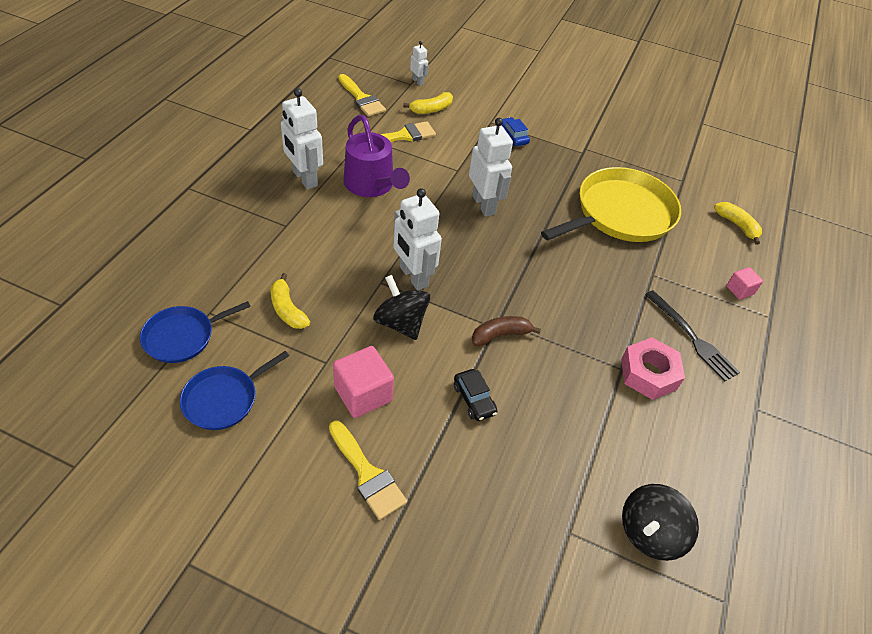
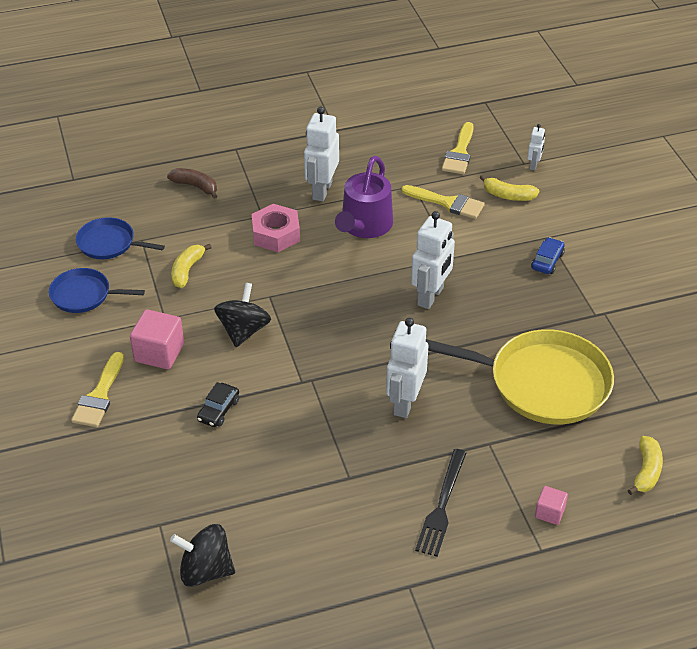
camera: 55 degrees right, 5 degrees down
white robot [393,188,442,290] -> white robot moved to [386,318,428,418]
brown banana [472,316,541,346] -> brown banana moved to [167,168,217,199]
pink nut [621,337,685,400] -> pink nut moved to [251,204,300,252]

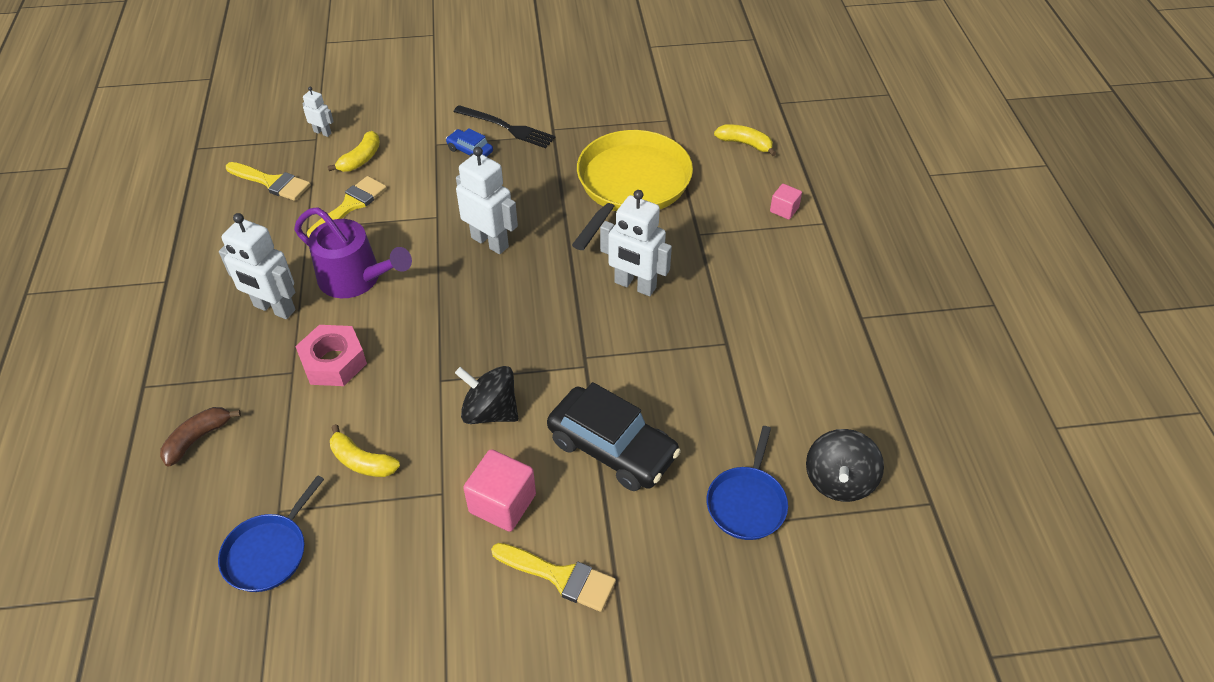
camera: 80 degrees left, 5 degrees up
blue pan [49,268,145,313] -> blue pan moved to [707,426,788,540]
black car [197,382,239,427] -> black car [547,382,681,491], size x2.09
black fork [415,449,467,557] -> black fork moved to [454,105,555,148]

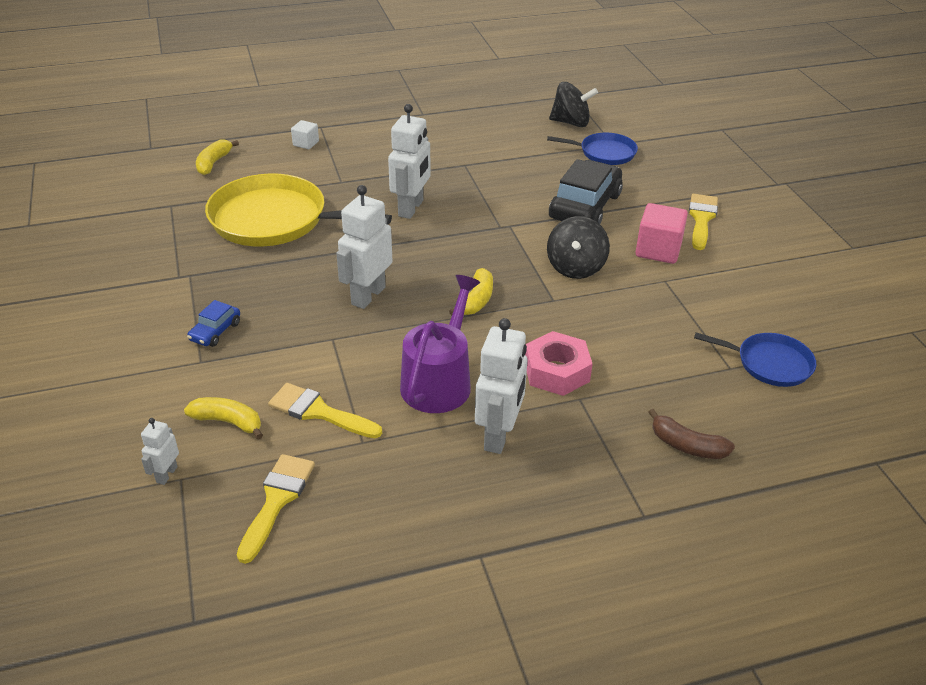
camera: 100 degrees left, 10 degrees down
yellow banana [330,424,400,477] -> yellow banana moved to [449,268,493,316]
black fork [454,105,555,148] -> none
pink cube [770,184,802,220] -> white cube [291,120,319,149]

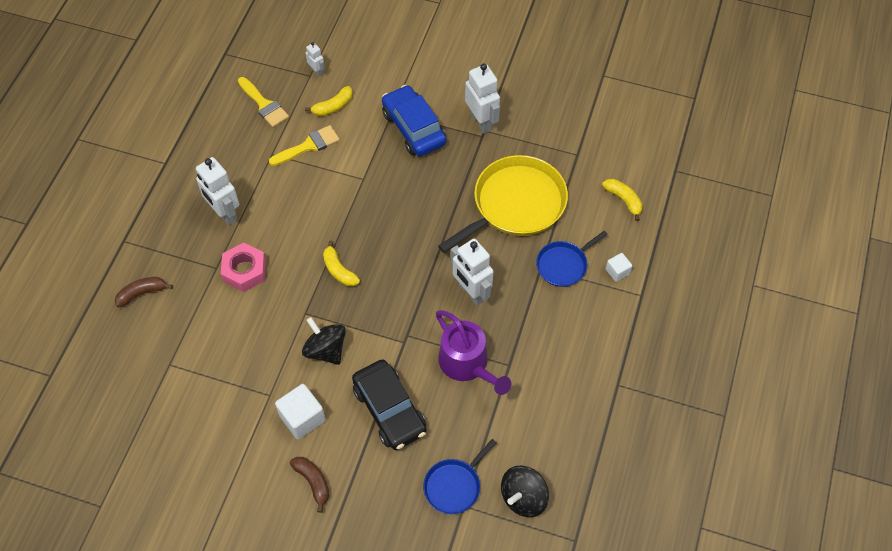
camera: 125 degrees right, 20 degrees up
blue car [187,300,240,347] -> blue car [382,85,446,156], size x2.09
white robot [336,185,393,309] -> white robot moved to [465,63,500,134]
purple watering can [400,275,480,413] -> purple watering can moved to [436,310,511,395]
pink cube [635,203,688,264] -> white cube [275,384,326,440]
yellow brush [689,194,718,250] -> brown banana [290,457,329,513]
blue pan [694,332,816,387] -> blue pan moved to [536,231,608,287]

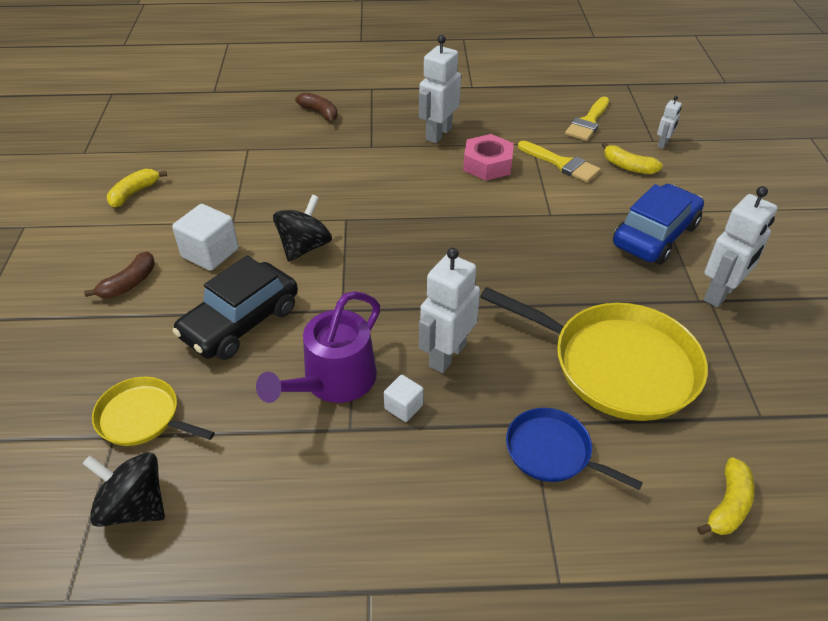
camera: 70 degrees right, 15 degrees down
pink nut [221,243,266,292] -> pink nut moved to [463,134,514,181]
yellow banana [323,241,360,286] -> yellow banana moved to [107,169,167,207]
blue pan [423,439,496,514] -> yellow pan [92,377,215,446]
white cube [606,253,632,282] -> white cube moved to [384,375,424,422]

